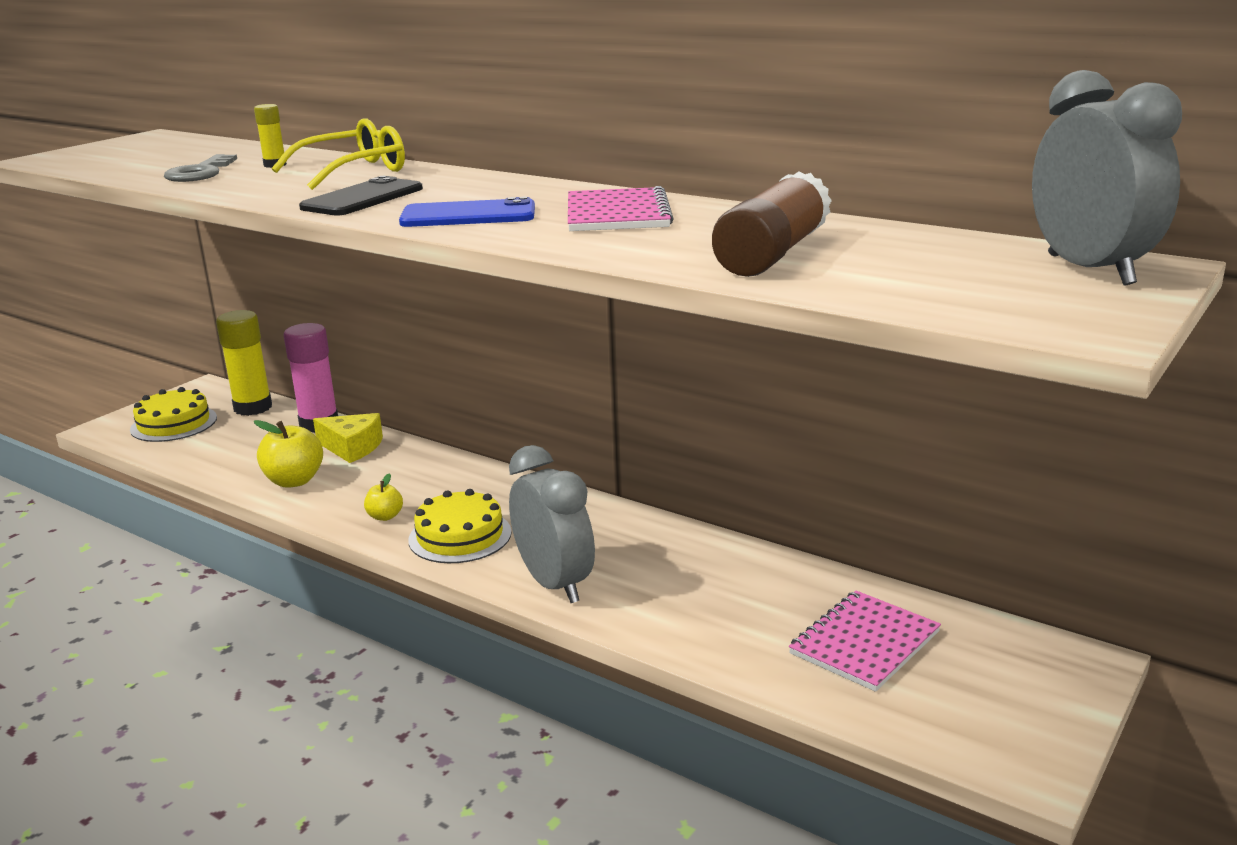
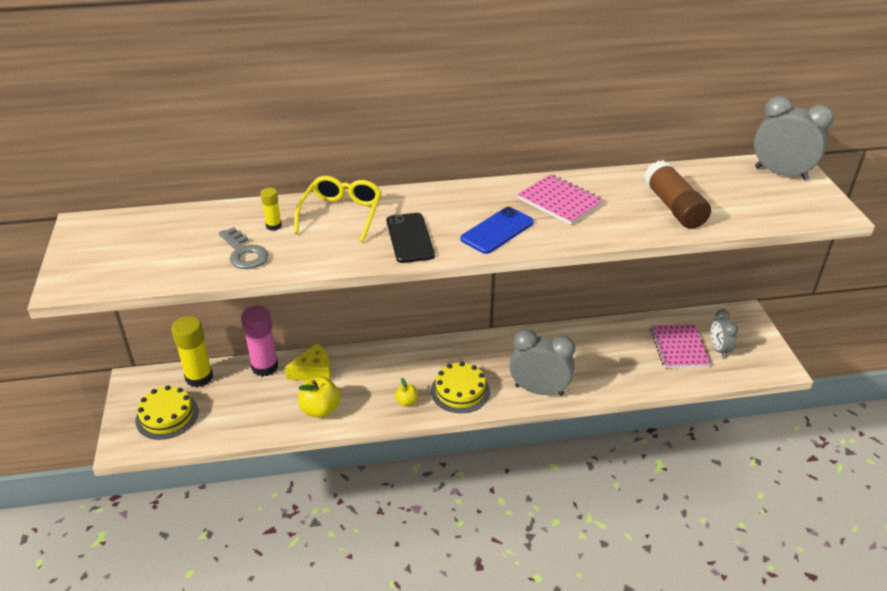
camera: 45 degrees left, 15 degrees up
none -> grey clock [711,309,738,358]

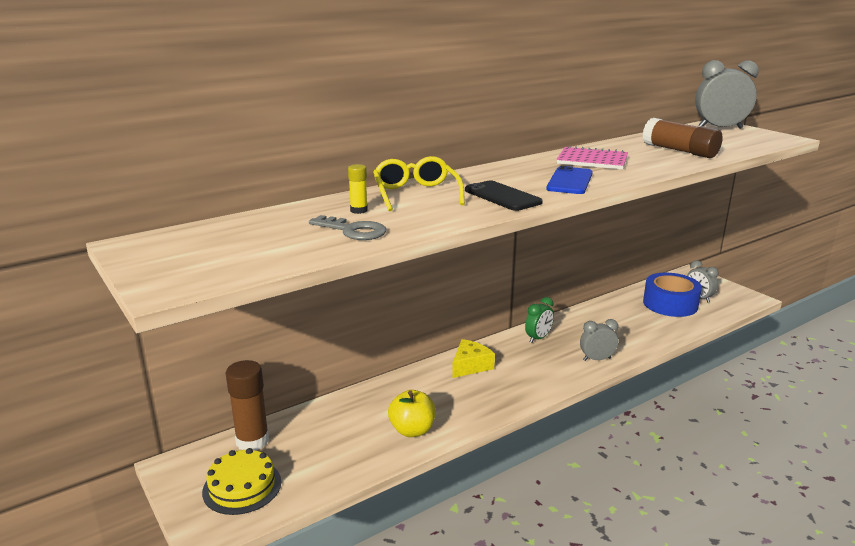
camera: 25 degrees left, 15 degrees down
yellow glue stick [171,316,213,387] -> brown glue stick [226,360,269,451]
pink glue stick [241,306,278,376] -> none
yellow cheese [285,343,331,381] -> yellow cheese moved to [452,339,495,378]
yellow apple [395,378,418,406] -> none
yellow cake [431,362,490,413] -> none
grey clock [509,329,575,396] -> grey clock [580,319,618,361], size x0.60
pink notebook [650,324,711,368] -> blue tape [643,273,702,317]
none -> green clock [525,297,554,343]

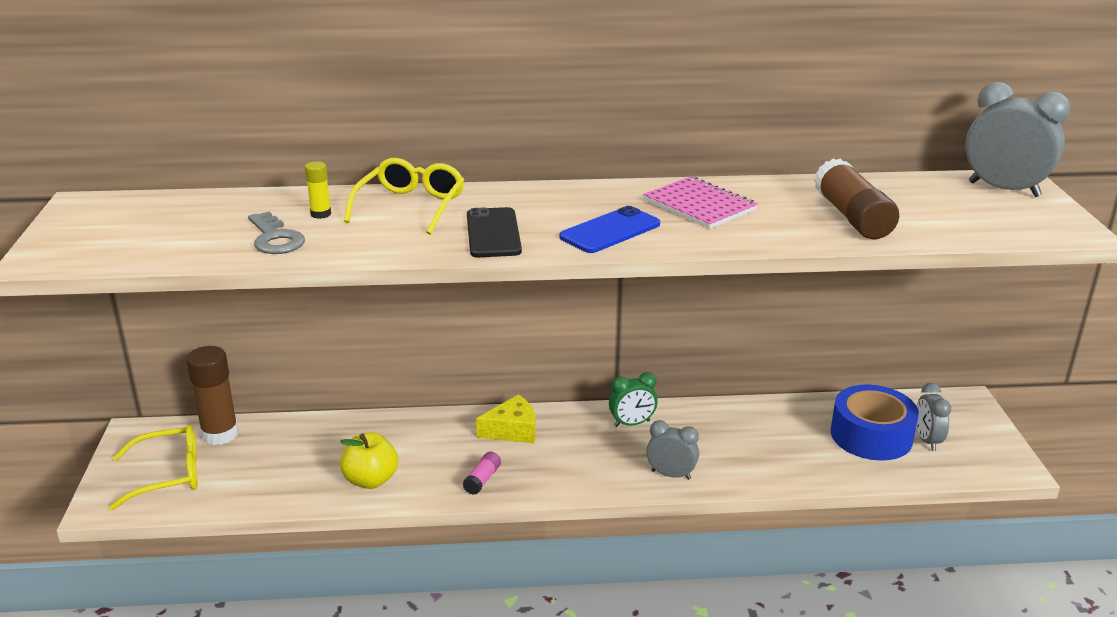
camera: 30 degrees right, 5 degrees up
yellow cake [202,448,281,515] -> yellow glasses [109,425,198,510]
none -> pink glue stick [463,452,501,495]

